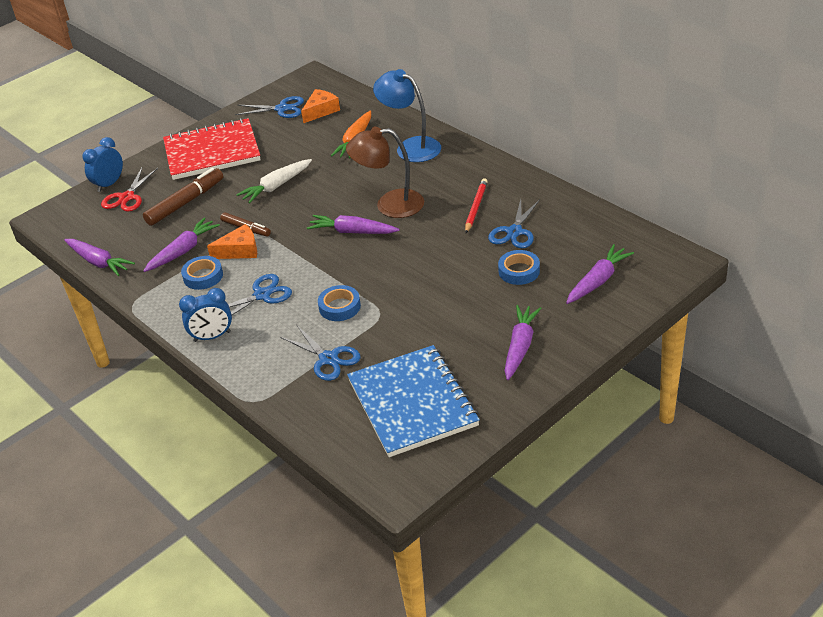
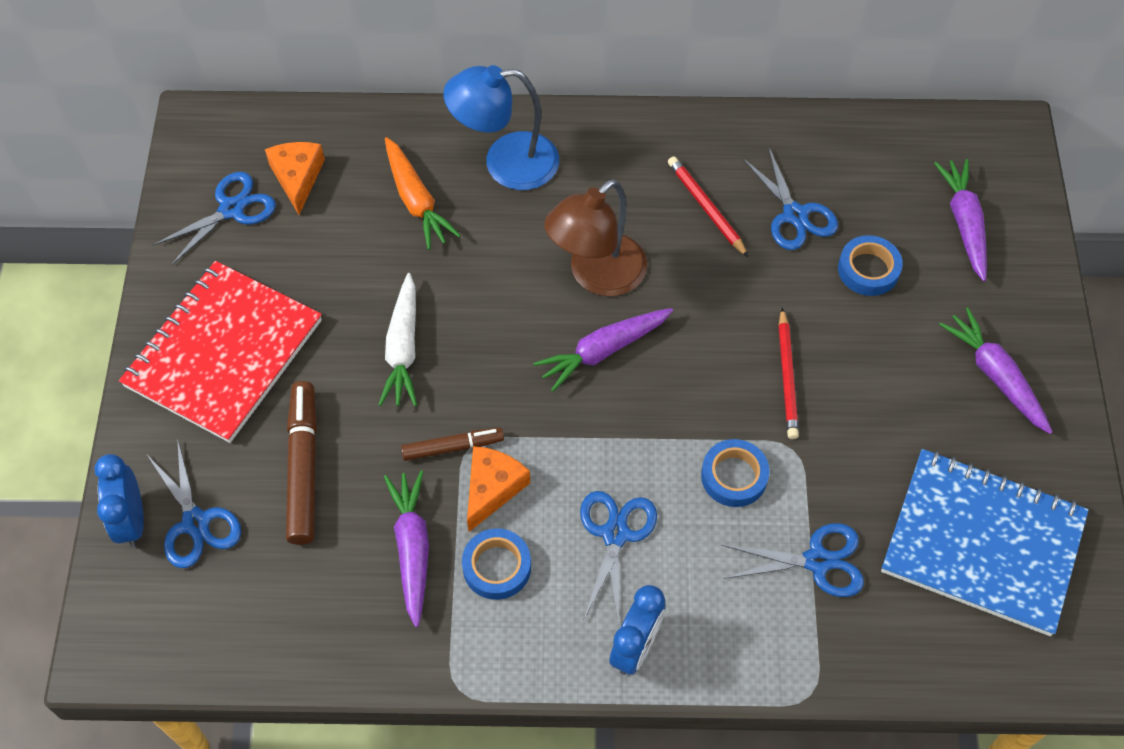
camera: 50 degrees left, 20 degrees up
purple carrot [64,239,135,276] -> none
red scissors [101,168,158,212] -> blue scissors [147,439,241,568]
none -> red pencil [778,307,799,439]

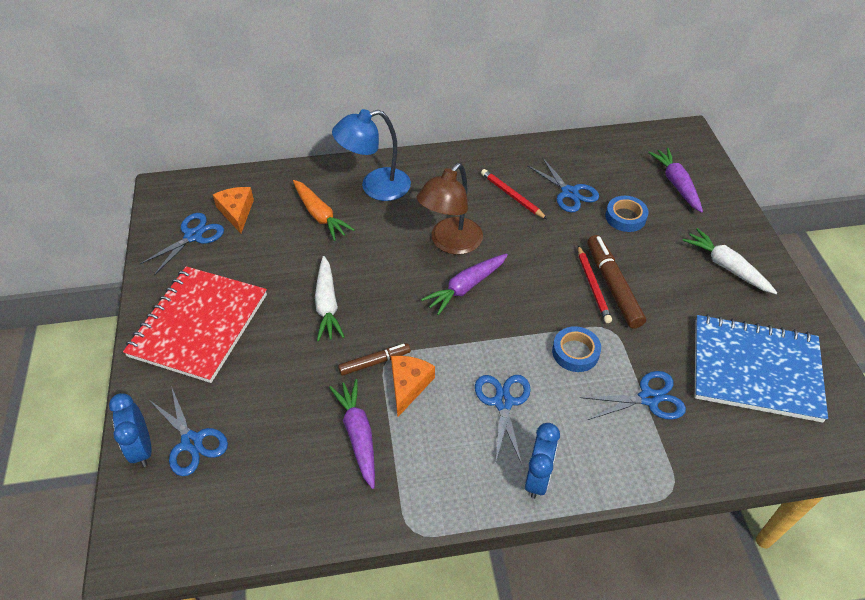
camera: 10 degrees left, 10 degrees down
brown marker [286,381,317,545] -> brown marker moved to [587,235,646,329]
blue tape [462,528,531,600] -> none
purple carrot [939,308,1053,434] -> white carrot [682,228,777,294]

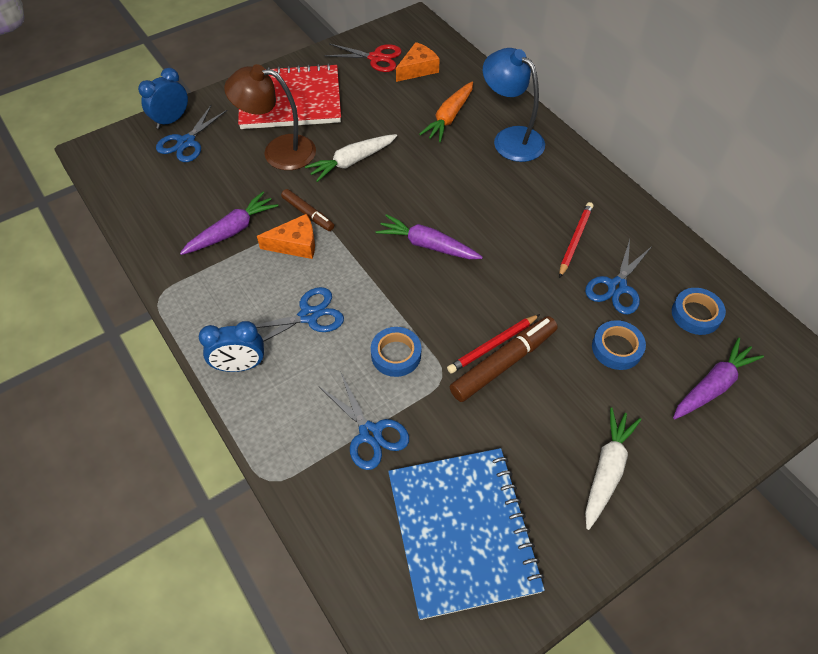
camera: 65 degrees right, 5 degrees up
blue scissors [140,213,224,275] -> red scissors [324,43,402,72]
brown lamp [417,163,483,255] -> brown lamp moved to [224,64,316,170]
none -> blue tape [672,288,726,335]

